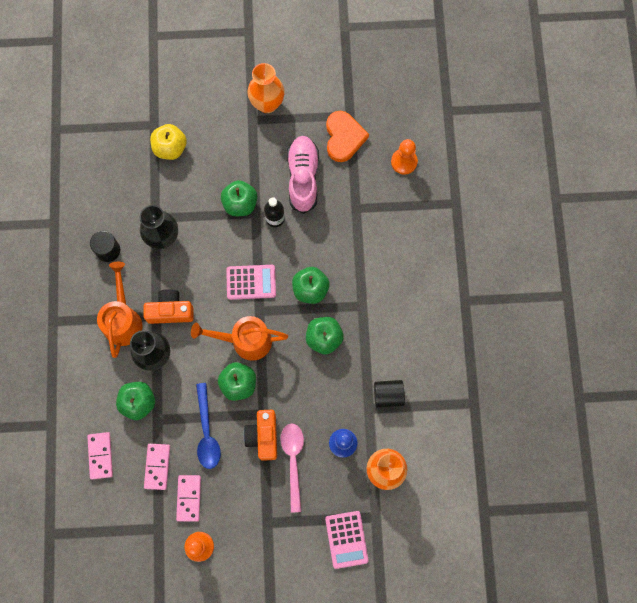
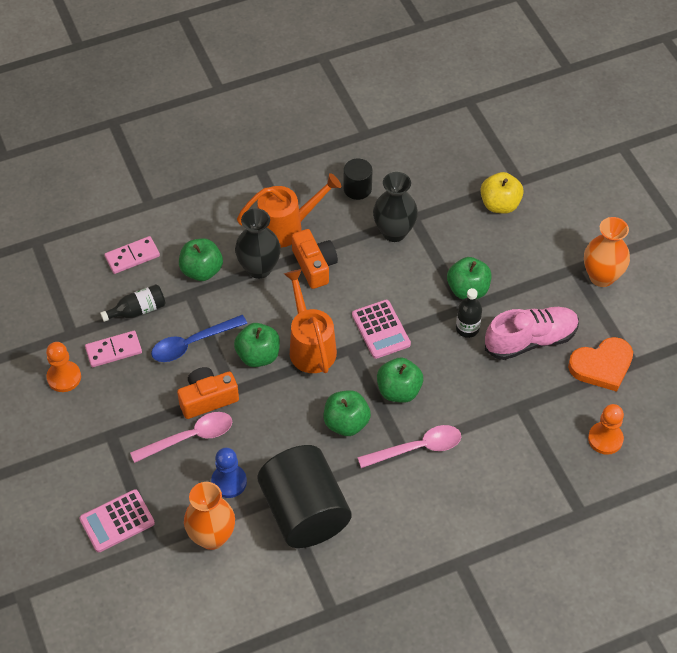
camera: 70 degrees right, 20 degrees down
pink domino [144,444,170,490] -> black bottle [100,284,166,322]
black cylinder [374,380,405,408] -> black cylinder [257,445,351,548], size x2.14
none -> pink spoon [357,425,461,468]

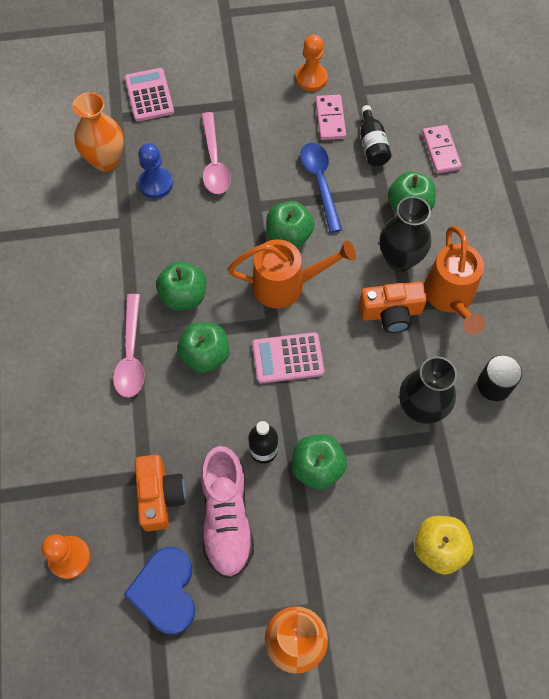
camera: 105 degrees right, 10 degrees up
orange camera [177,367,239,419] -> orange camera moved to [135,455,186,531]
black cylinder [257,445,351,548] -> none
orange heart [568,337,633,392] -> blue heart [123,547,195,635]

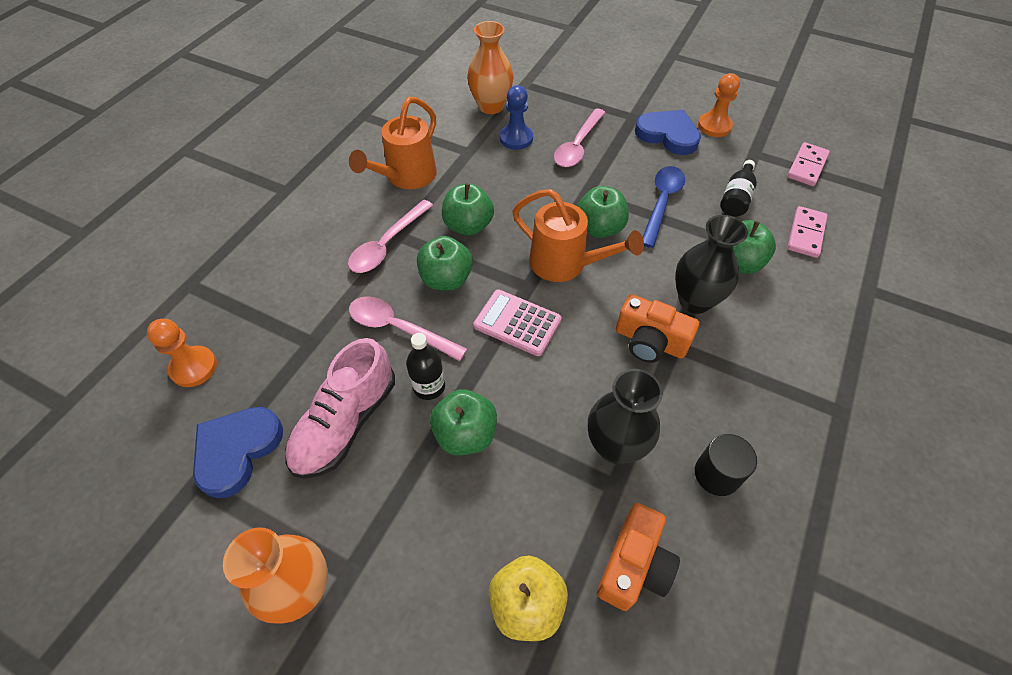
camera: 35 degrees right, 10 degrees down
pink calculator [125,68,174,122] -> none
orange camera [135,455,186,531] -> orange camera moved to [597,503,680,611]
pink domino [316,95,346,140] -> pink domino moved to [787,142,830,186]
orange watering can [424,226,485,334] -> orange watering can moved to [349,97,437,189]
none -> pink spoon [349,296,467,361]
none -> blue heart [635,110,701,155]

